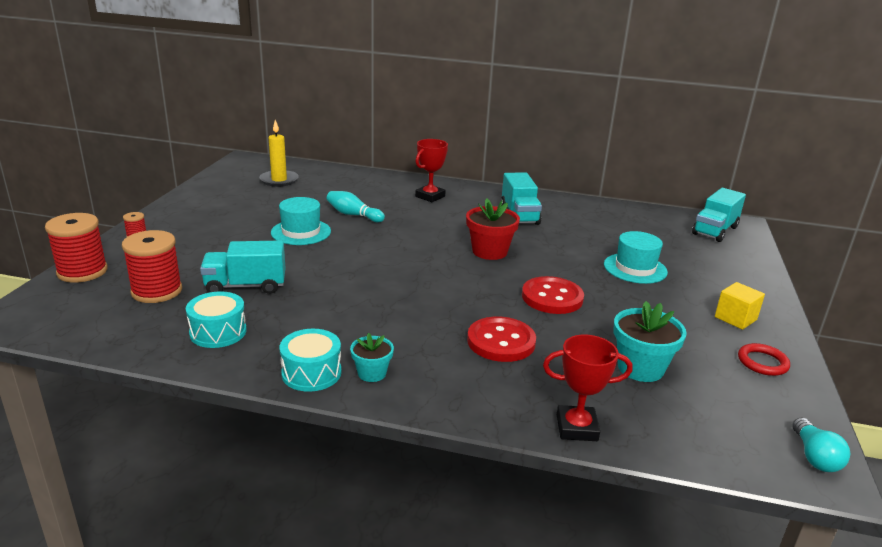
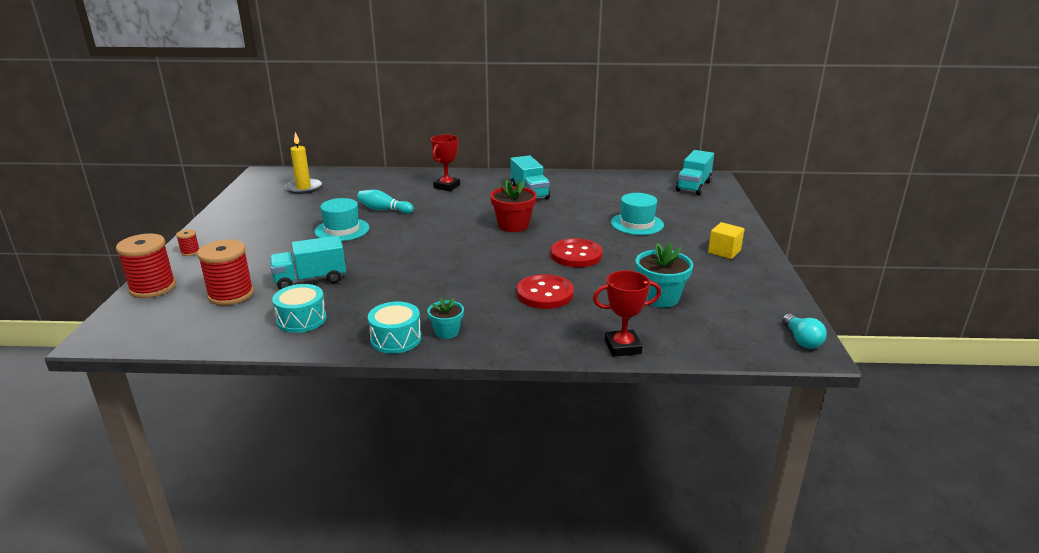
camera: 10 degrees left, 0 degrees up
red ring [738,343,790,376] -> none

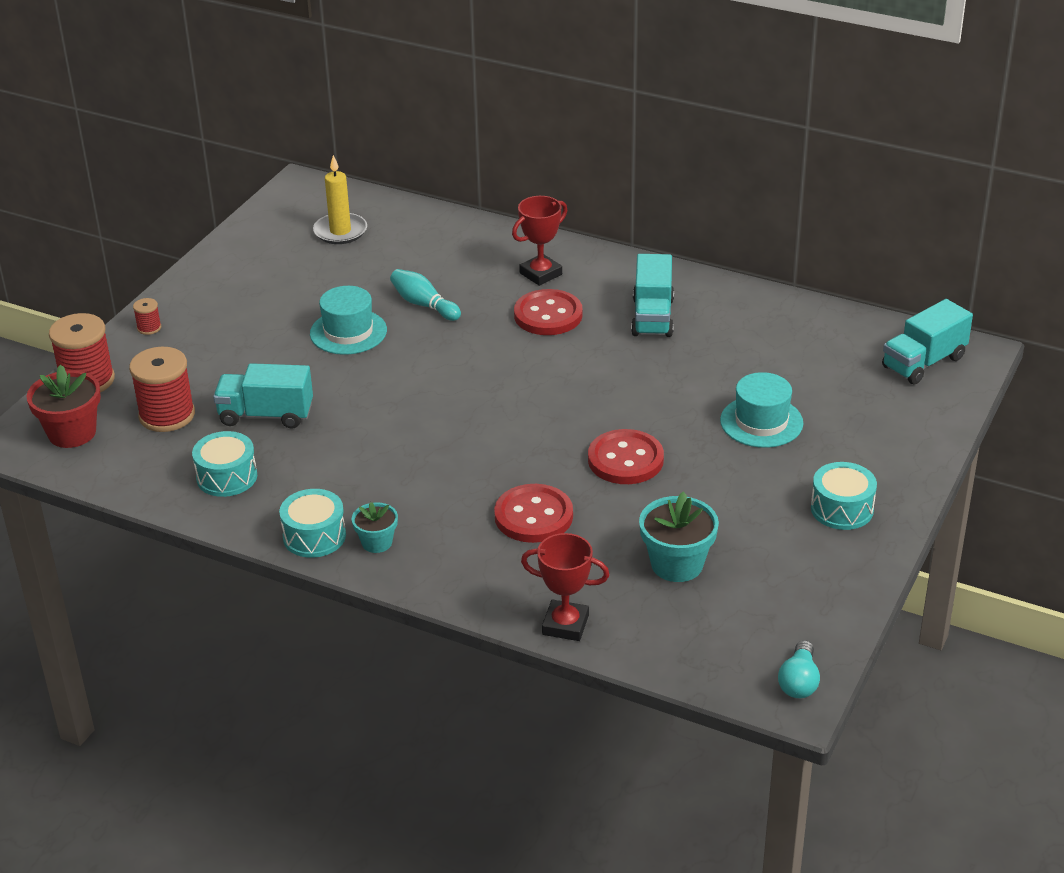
camera: 25 degrees right, 10 degrees up
red flower pot [490,179,537,232] -> red flower pot moved to [27,365,101,448]
yellow cube [708,222,744,259] -> turquoise drum [811,462,877,530]
none -> red button [514,289,583,335]

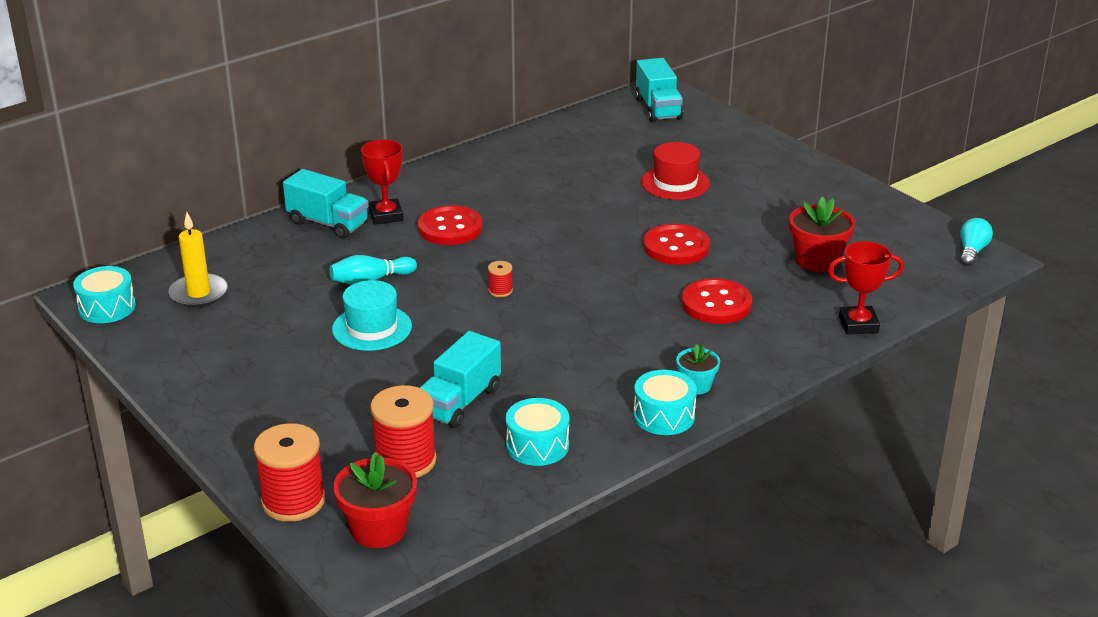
camera: 65 degrees left, 5 degrees down
red spool [133,298,161,335] -> red spool moved to [488,261,513,297]
red trophy [521,533,609,641] -> red trophy turned 45 degrees clockwise [828,241,904,334]
turquoise truck [631,254,674,337] -> turquoise truck moved to [283,169,368,239]
turquoise flower pot [639,492,719,582] -> red flower pot [789,197,855,272]
turquoise hat [720,372,803,448] -> red hat [641,142,710,200]
turquoise light bulb [778,640,820,698] -> turquoise light bulb turned 105 degrees counterclockwise [960,218,993,266]
turquoise drum [811,462,877,530] -> turquoise drum moved to [73,266,136,323]

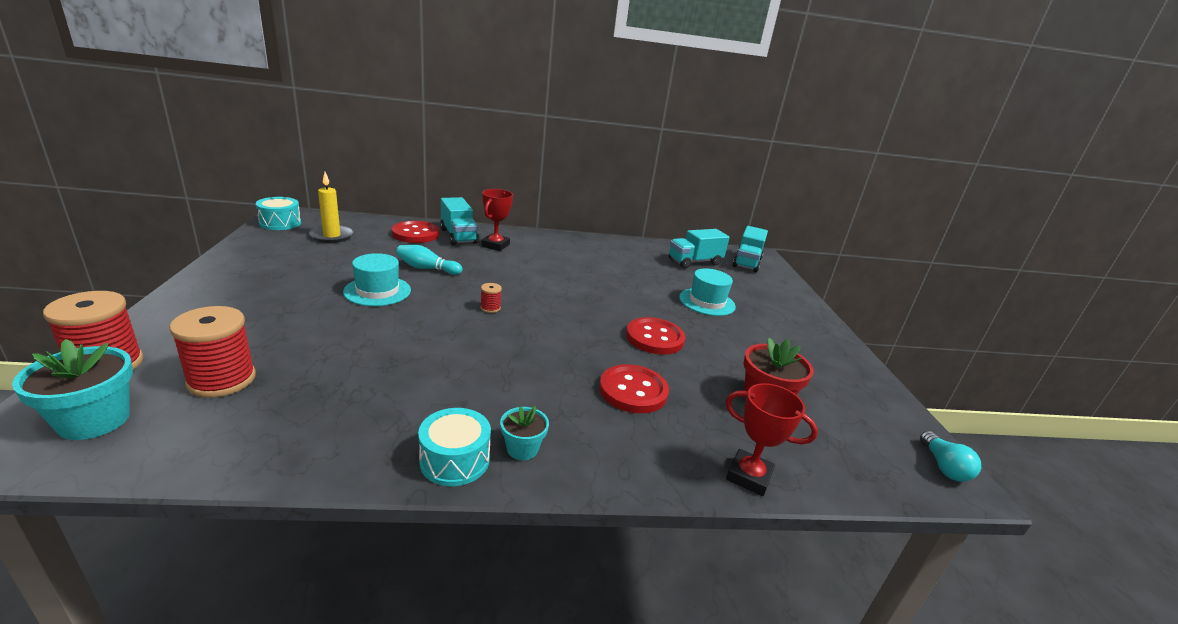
camera: 30 degrees right, 5 degrees down
red flower pot [333,452,417,548] -> turquoise flower pot [12,339,133,440]
red button [418,205,483,245] -> red button moved to [392,221,439,243]
turquoise truck [420,331,501,428] -> turquoise truck moved to [669,229,730,268]
turquoise drum [506,398,569,466] -> none
red hat [641,142,710,200] -> turquoise hat [679,268,736,316]
turquoise light bulb [960,218,993,266] -> turquoise light bulb turned 120 degrees clockwise [920,431,981,482]

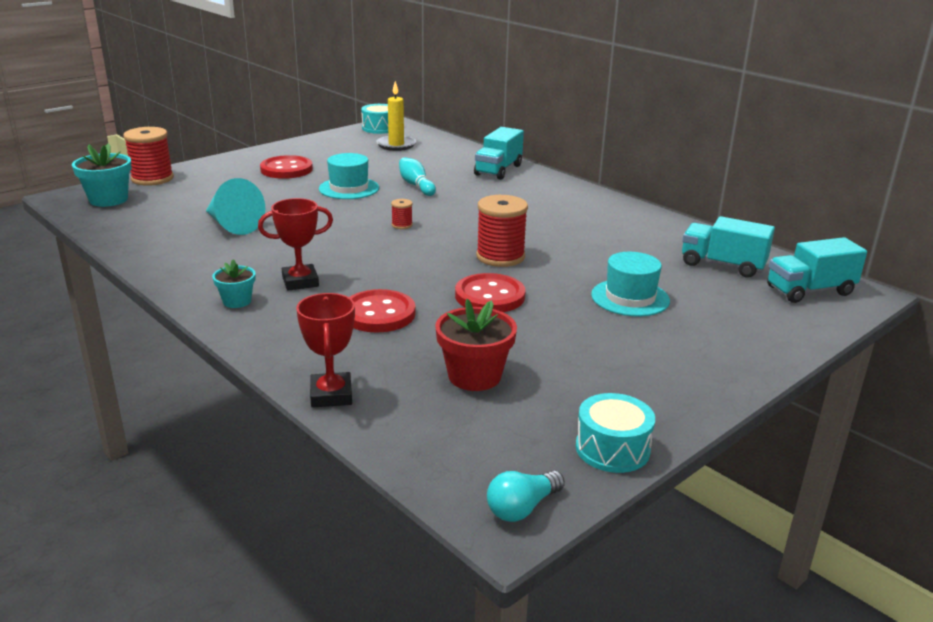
camera: 55 degrees right, 0 degrees up
red spool [169,306,256,398] -> red spool moved to [476,195,528,267]
red button [392,221,439,243] -> red button moved to [260,155,313,179]
turquoise drum [418,408,491,486] -> turquoise drum moved to [576,393,655,473]
red trophy [481,189,513,251] -> red trophy moved to [258,198,333,291]
none -> turquoise cone [206,178,265,235]

